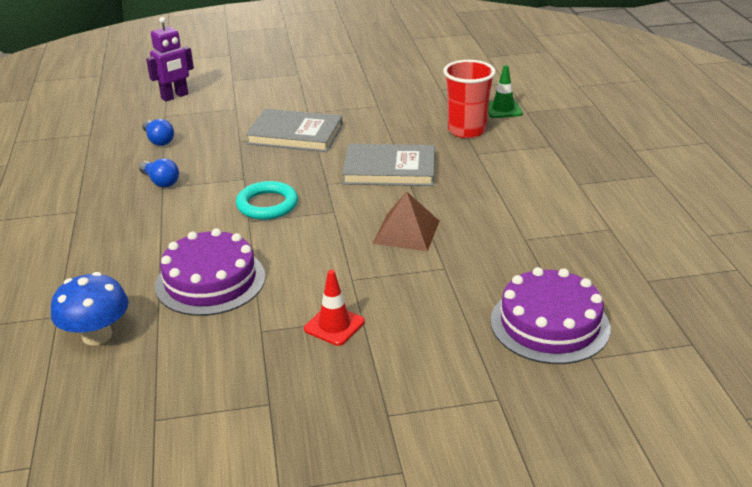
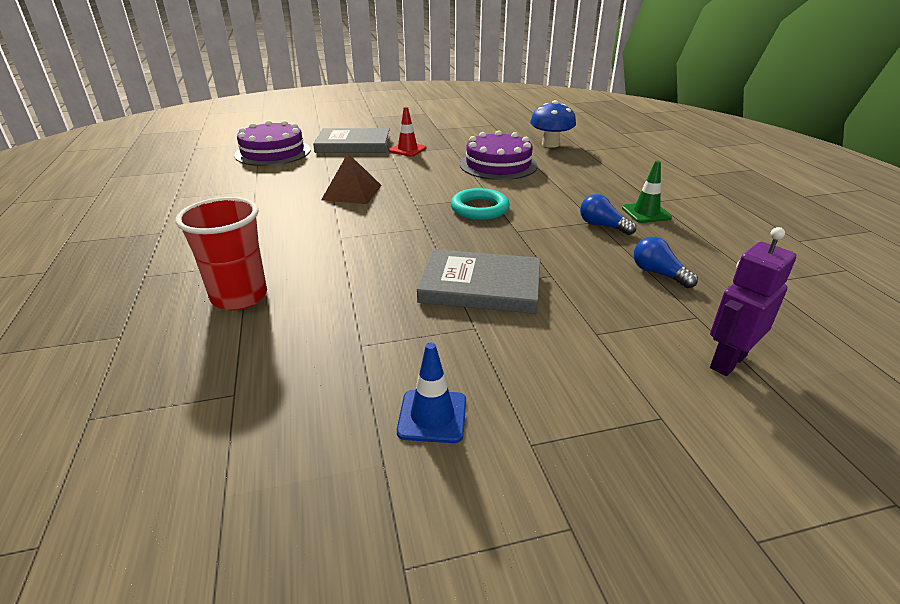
camera: 175 degrees right, 0 degrees up
grey book [342,144,435,186] -> grey book moved to [313,128,390,153]
green traffic cone [488,65,523,118] -> green traffic cone moved to [622,161,672,223]
none -> blue traffic cone [397,342,466,443]

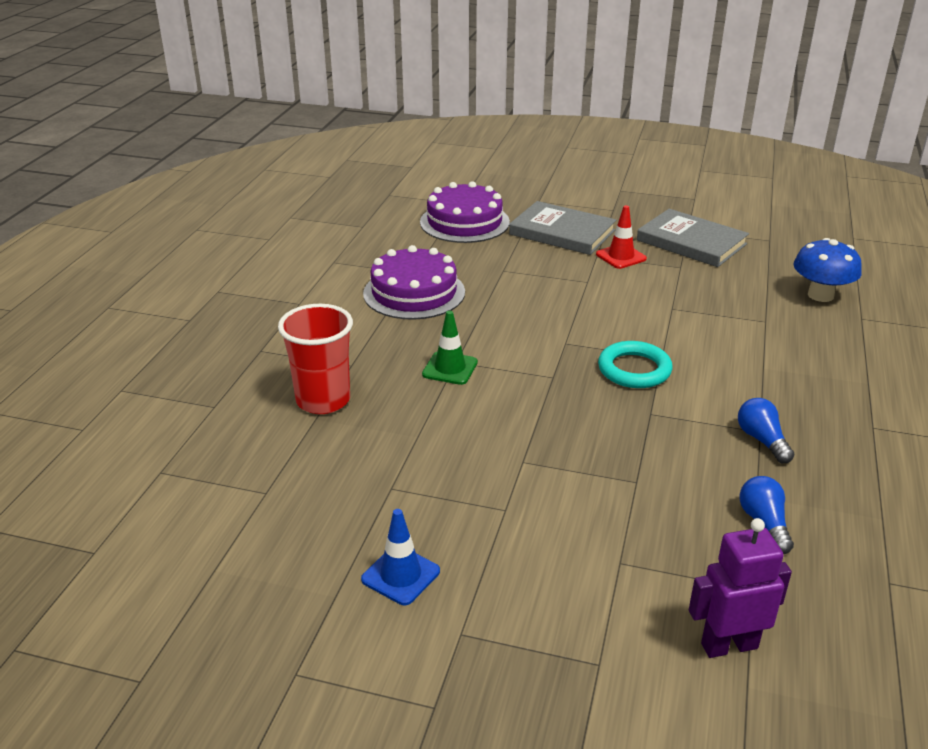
camera: 30 degrees right, 0 degrees up
brown pyramid [321,154,382,204] -> none
grey book [417,249,540,314] -> grey book moved to [637,209,749,267]
purple cake [460,130,538,180] -> purple cake moved to [363,245,465,320]
green traffic cone [622,161,672,223] -> green traffic cone moved to [422,311,478,385]

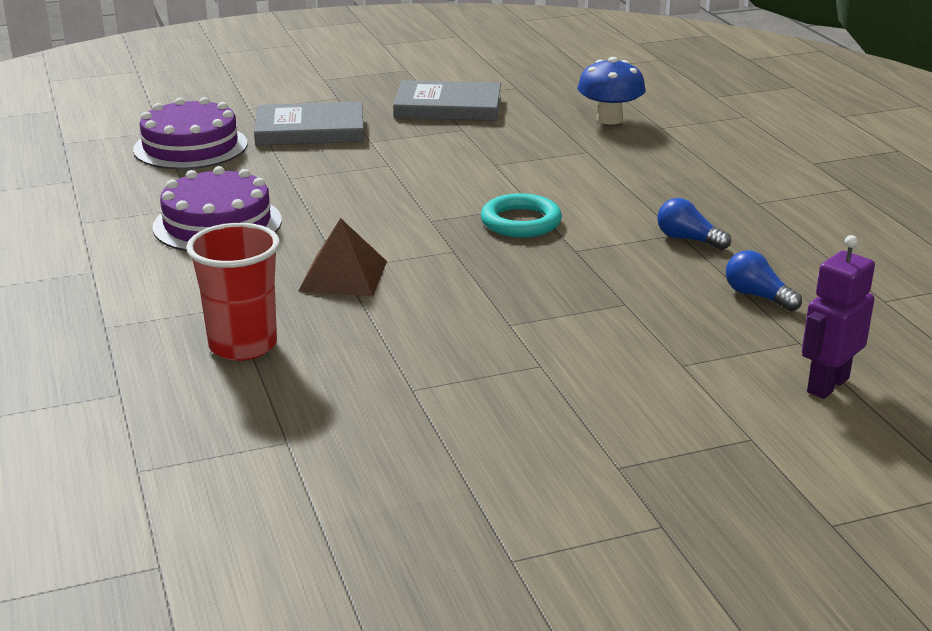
camera: 35 degrees left, 5 degrees down
blue traffic cone [361,509,440,605] -> none
green traffic cone [422,311,478,385] -> brown pyramid [298,218,387,296]
red traffic cone [596,205,647,269] -> none

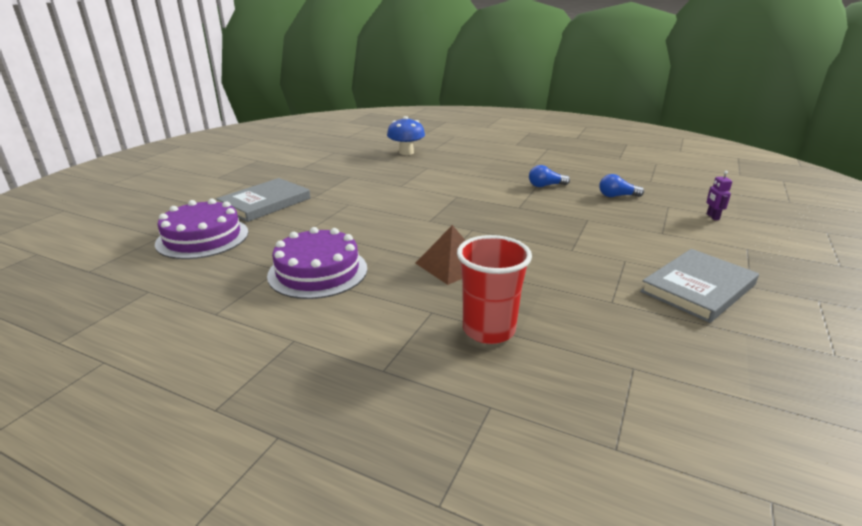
camera: 45 degrees left, 0 degrees up
grey book [393,80,501,121] -> grey book moved to [640,249,759,323]
turquoise ring [481,193,562,238] -> none
purple robot [802,235,875,399] -> purple robot [706,171,732,220], size x0.57

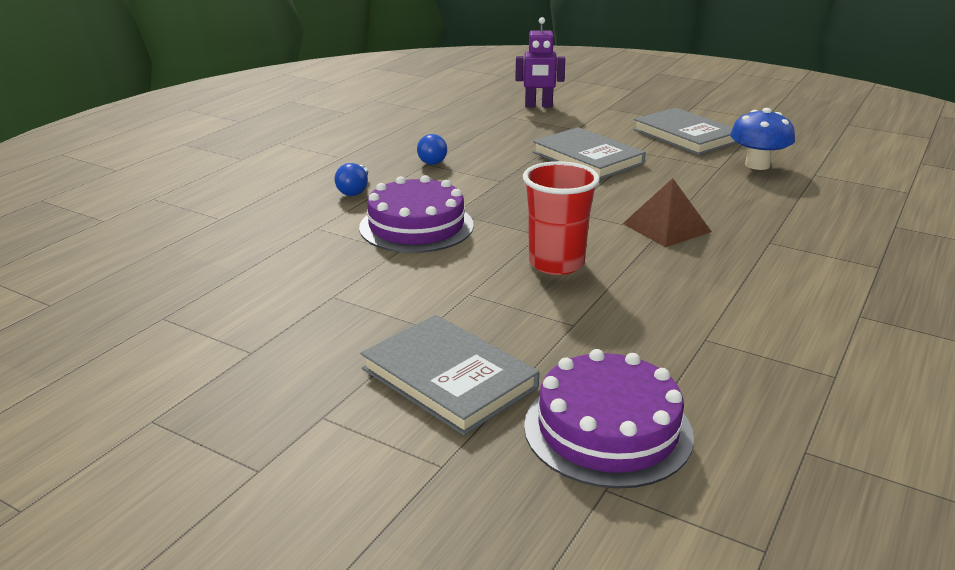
camera: 85 degrees left, 0 degrees up
purple cake [267,227,367,299] -> purple cake moved to [359,175,474,253]
blue mushroom [387,116,425,155] -> blue mushroom moved to [730,108,795,170]
red cup [457,235,532,344] -> red cup moved to [523,161,600,275]
blue light bulb [599,174,644,197] -> blue light bulb moved to [335,163,368,196]
purple robot [706,171,732,220] -> purple robot [515,17,565,107], size x1.75
none -> grey book [533,127,646,180]

